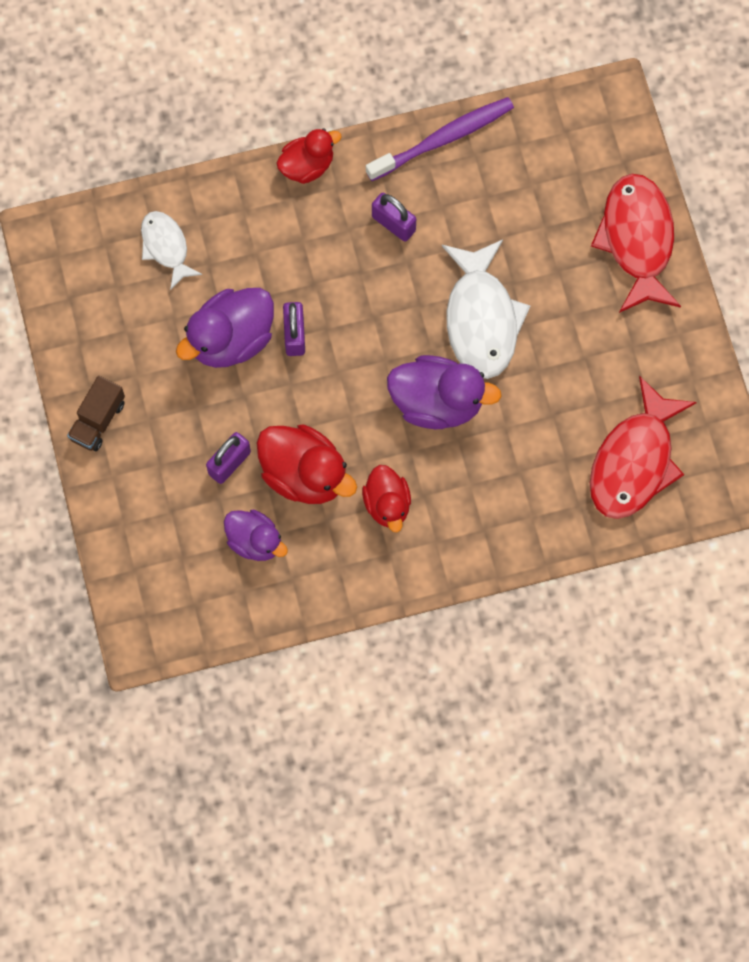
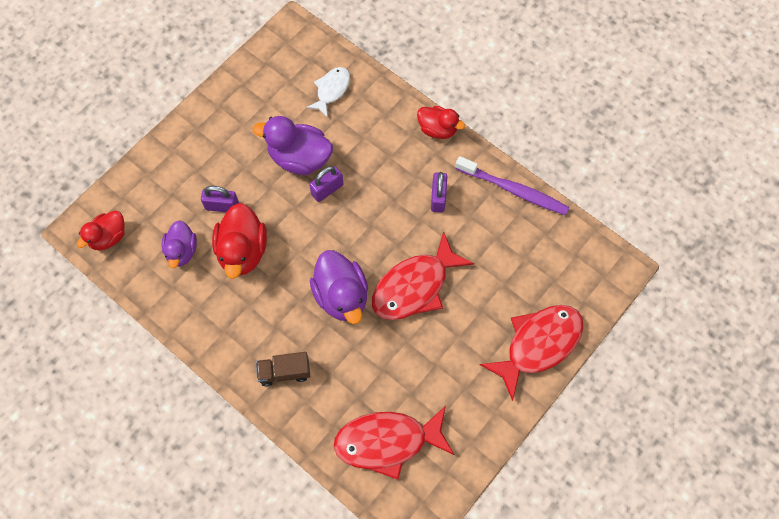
camera: 55 degrees right, 5 degrees down
brown truck [67,376,125,451] -> brown truck moved to [256,352,310,386]
red duck [362,465,411,532] -> red duck moved to [77,211,125,250]
white fish [442,240,530,379] -> red fish [372,231,474,320]

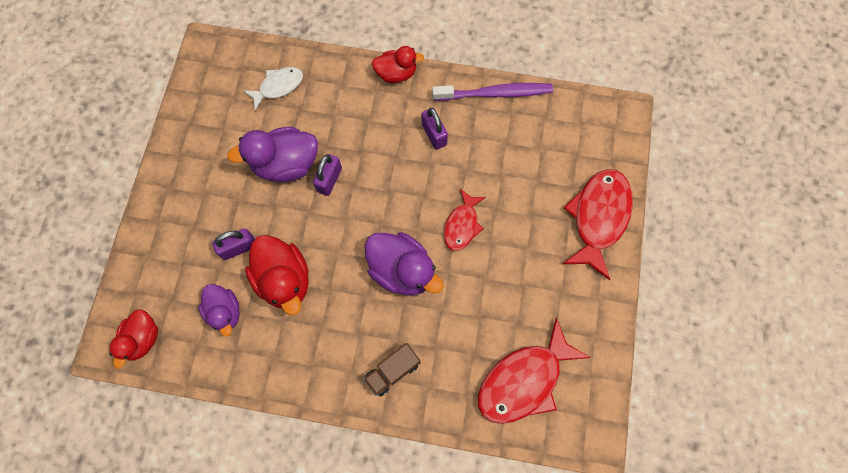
camera: 30 degrees left, 5 degrees up
white fish [306,67,350,118] -> white fish turned 60 degrees clockwise [243,67,303,111]
red fish [372,231,474,320] -> red fish [444,189,486,251], size x0.57

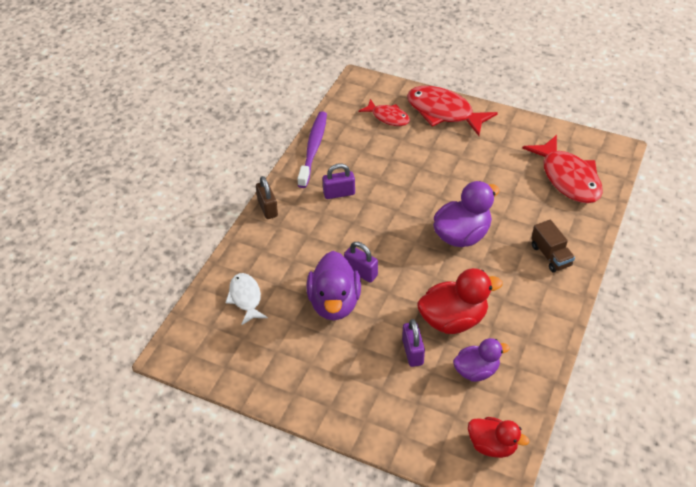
camera: 75 degrees left, 25 degrees down
red duck [372,46,424,83] -> brown padlock [256,176,278,219]
red fish [444,189,486,251] -> red fish moved to [359,99,410,126]

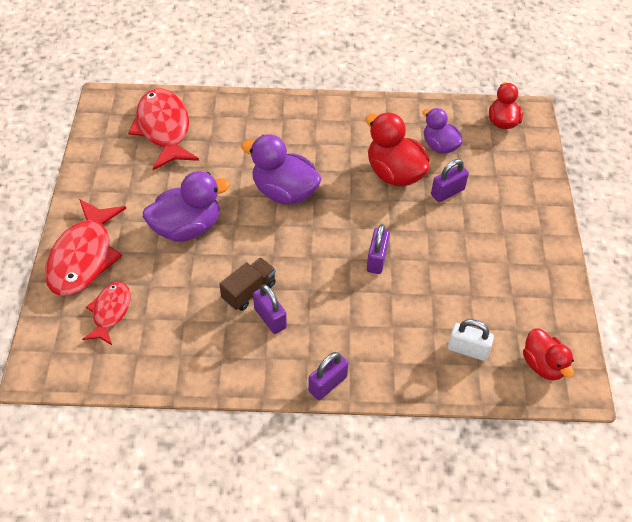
camera: 115 degrees left, 5 degrees up
white fish [225,273,268,325] -> white padlock [448,319,494,361]
brown padlock [256,176,278,219] -> purple padlock [308,352,349,400]
purple toothbrush [297,111,327,188] -> none
purple duck [306,251,361,320] -> purple duck moved to [143,171,230,242]
red fish [522,135,603,203] -> red fish turned 60 degrees counterclockwise [128,89,199,170]
brown truck [531,220,575,273] -> brown truck moved to [219,257,276,311]
none -> red duck [523,329,574,381]

